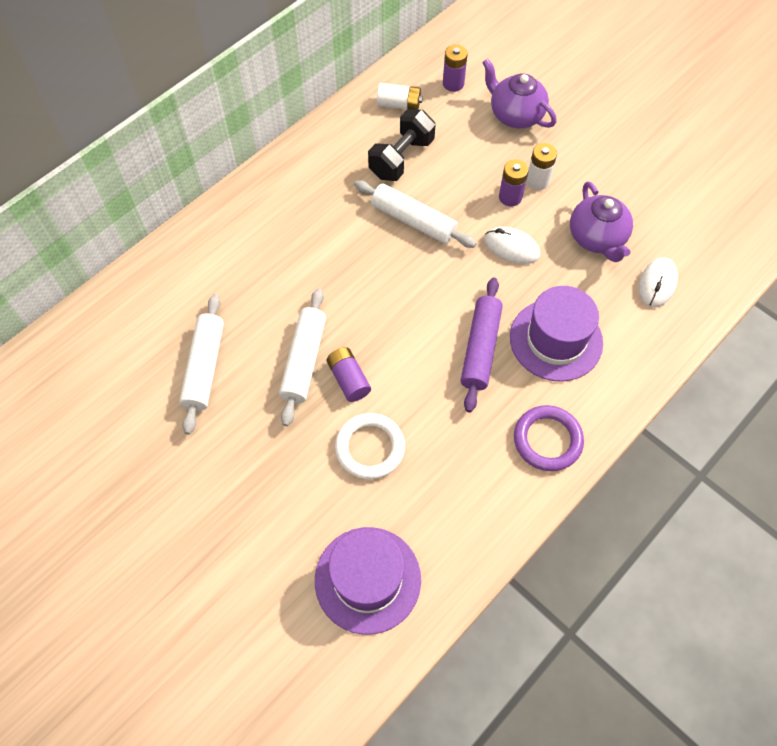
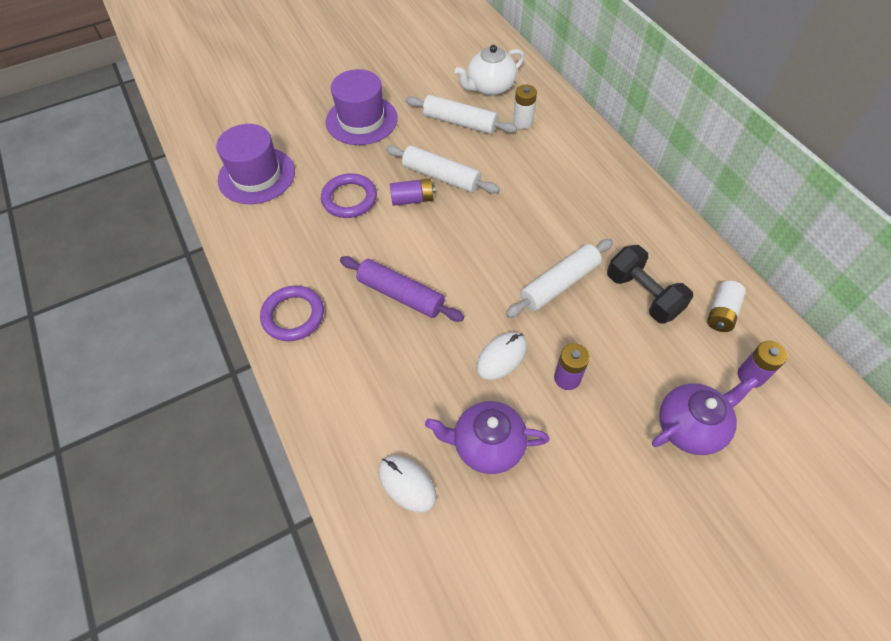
camera: 110 degrees right, 5 degrees down
white ring [335,413,405,480] -> purple ring [321,173,377,218]
purple hat [510,286,603,382] -> purple hat moved to [326,69,398,145]
white battery [526,143,557,190] -> white battery moved to [513,85,537,129]
none -> white teapot [455,45,524,96]

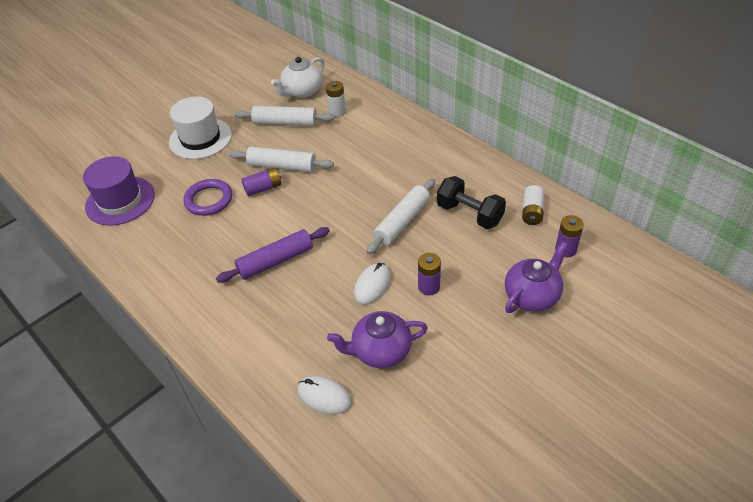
camera: 15 degrees left, 10 degrees down
purple ring [260,285,324,341] -> none
purple hat [326,69,398,145] -> white hat [169,96,232,159]
purple rolling pin [340,256,464,322] -> purple rolling pin turned 45 degrees counterclockwise [216,227,330,283]

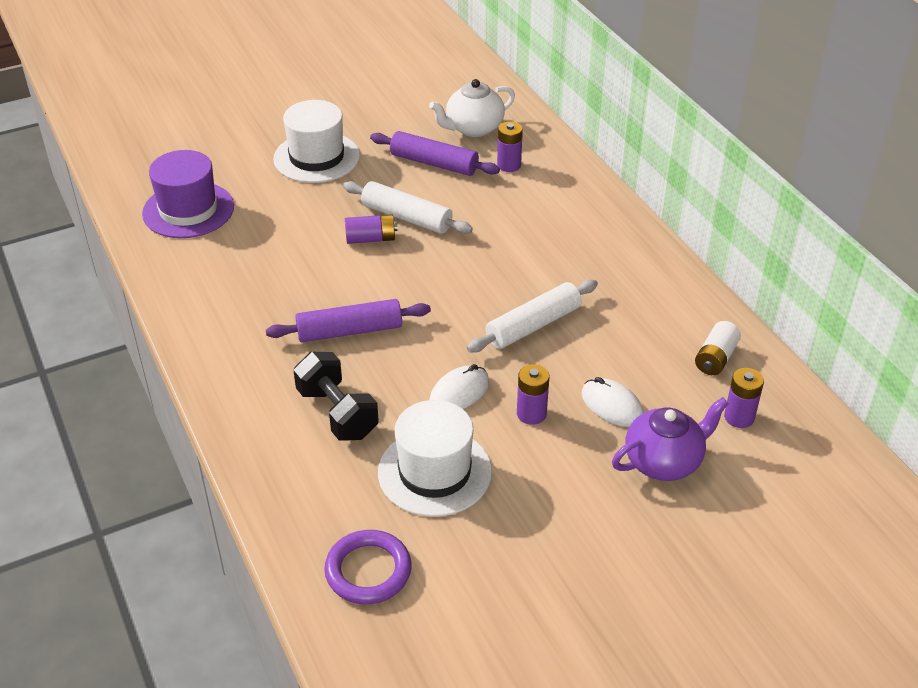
camera: 15 degrees right, 5 degrees down
purple ring [183,179,232,216] -> purple ring moved to [324,530,412,604]
white rolling pin [235,106,334,126] -> purple rolling pin [370,131,500,176]
white mouse [297,376,352,414] -> white mouse moved to [581,377,644,427]
white battery [326,81,346,117] -> purple battery [497,121,523,172]
purple teapot [327,311,428,368] -> white hat [378,400,492,517]
black dumbbell [437,176,506,229] -> black dumbbell moved to [293,352,379,441]

